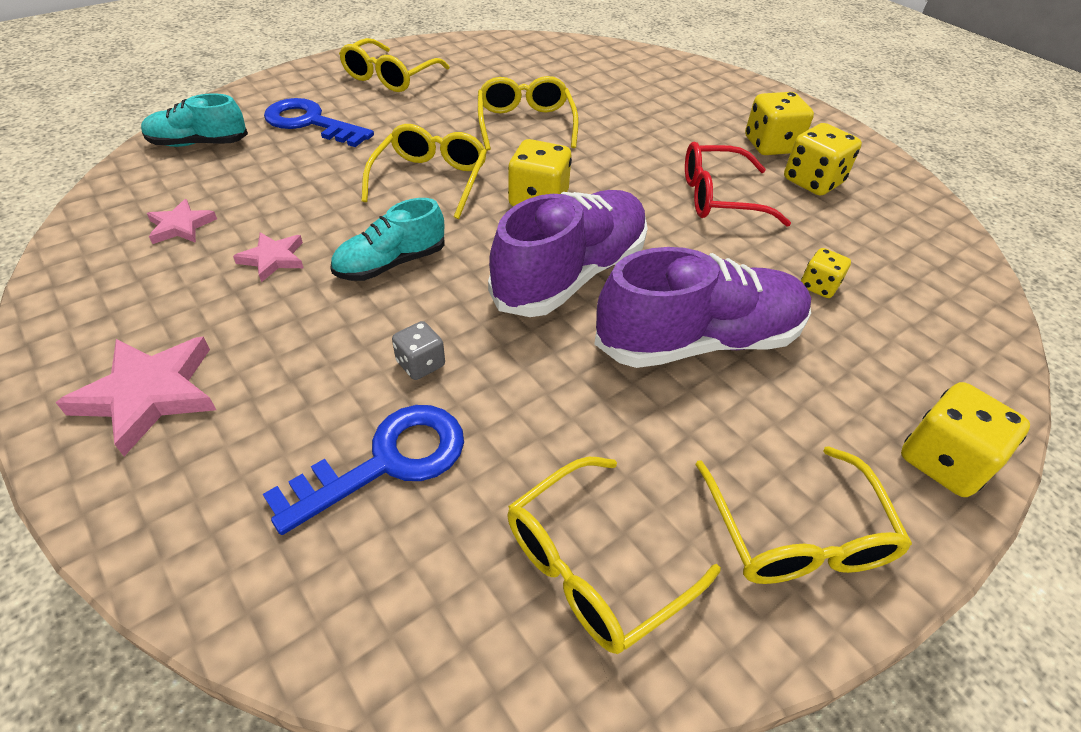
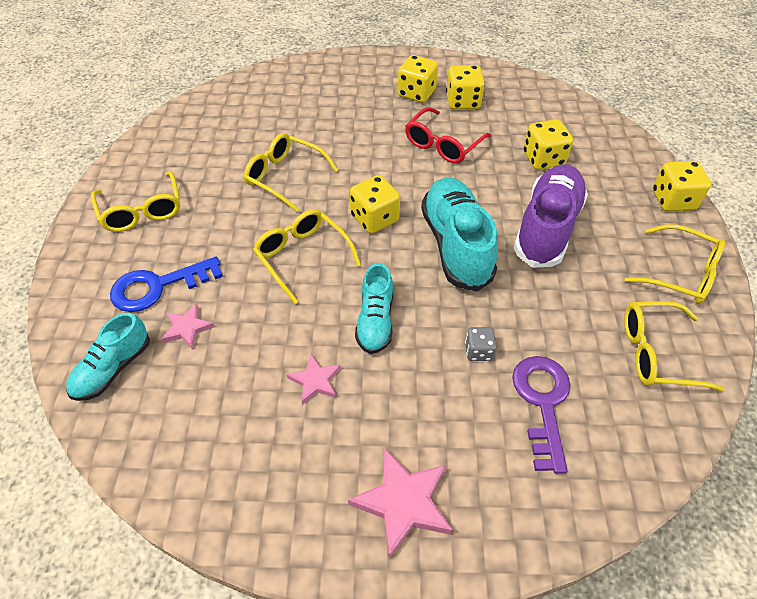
camera: 50 degrees left, 5 degrees up
pink star [147,199,217,244] -> pink star moved to [161,303,214,349]
blue key [263,405,464,535] -> purple key [512,356,570,474]
purple shoe [488,190,648,317] -> turquoise shoe [421,177,498,292]
yellow glasses [508,457,721,654] -> yellow glasses turned 90 degrees clockwise [624,301,725,392]
yellow dice [801,248,851,298] -> yellow dice [523,119,573,170], size x1.73

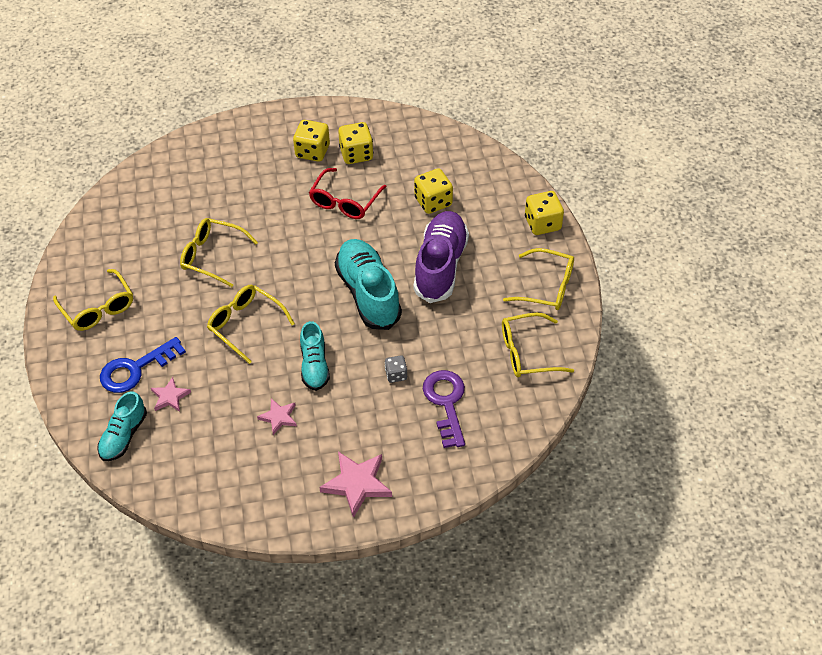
camera: 10 degrees left, 0 degrees up
yellow dice [350,175,400,234] -> none

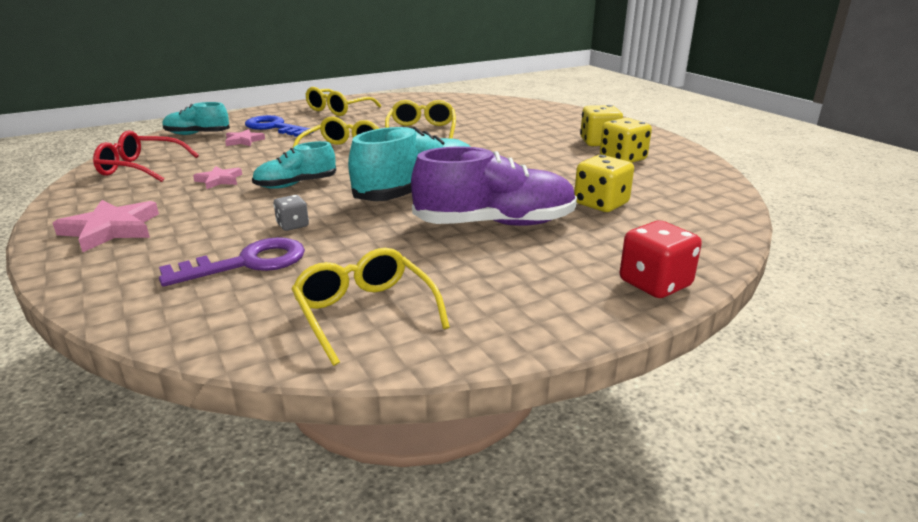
camera: 70 degrees right, 25 degrees down
red glasses [309,168,387,219] -> red glasses moved to [93,130,199,182]
yellow glasses [503,248,574,310] -> none
yellow dice [525,191,564,235] -> red dice [620,221,702,298]

